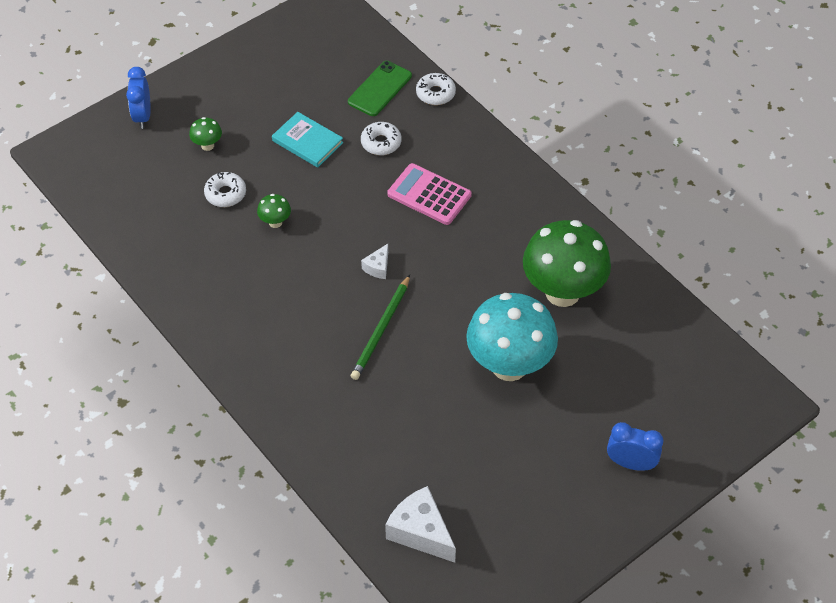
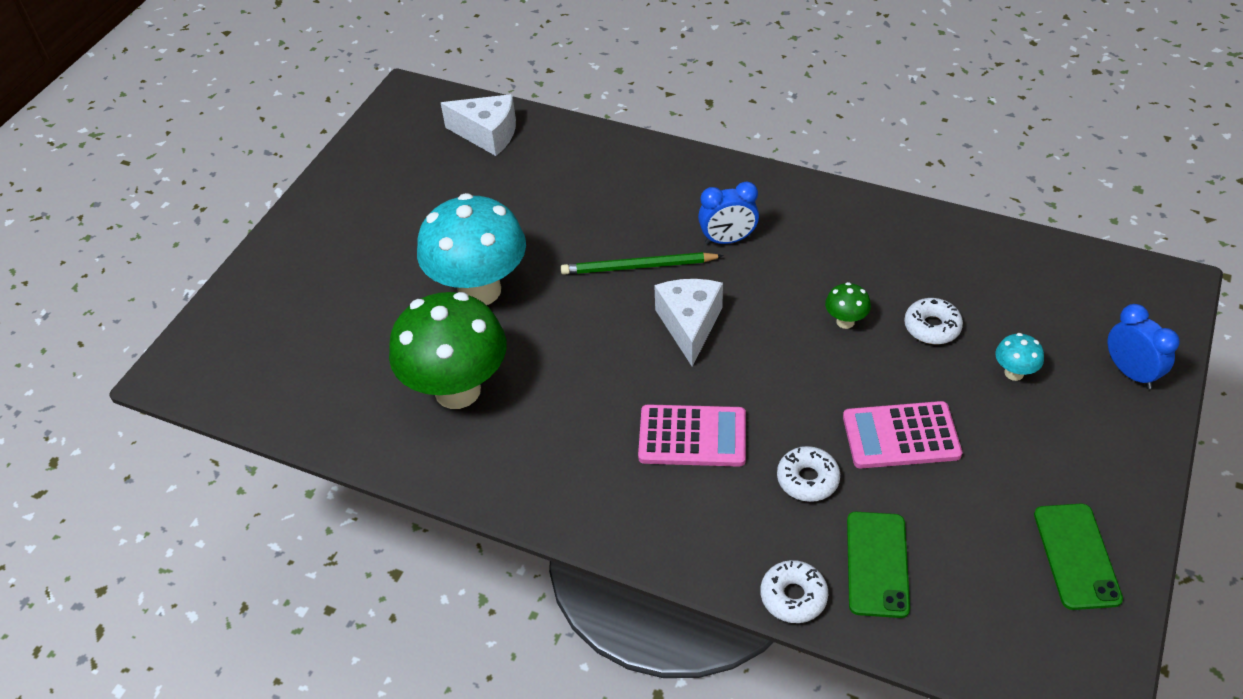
camera: 155 degrees right, 5 degrees down
green mushroom [189,117,222,151] -> turquoise mushroom [995,333,1044,381]
turquoise book [272,112,343,168] -> pink calculator [843,401,962,468]
green pencil [351,275,410,380] -> green pencil turned 90 degrees counterclockwise [561,252,723,275]
white cheese [361,244,388,279] -> white cheese [654,279,723,367], size x1.93
blue clock [607,422,663,471] -> blue clock moved to [698,181,759,244]
none -> green phone [1034,504,1123,610]

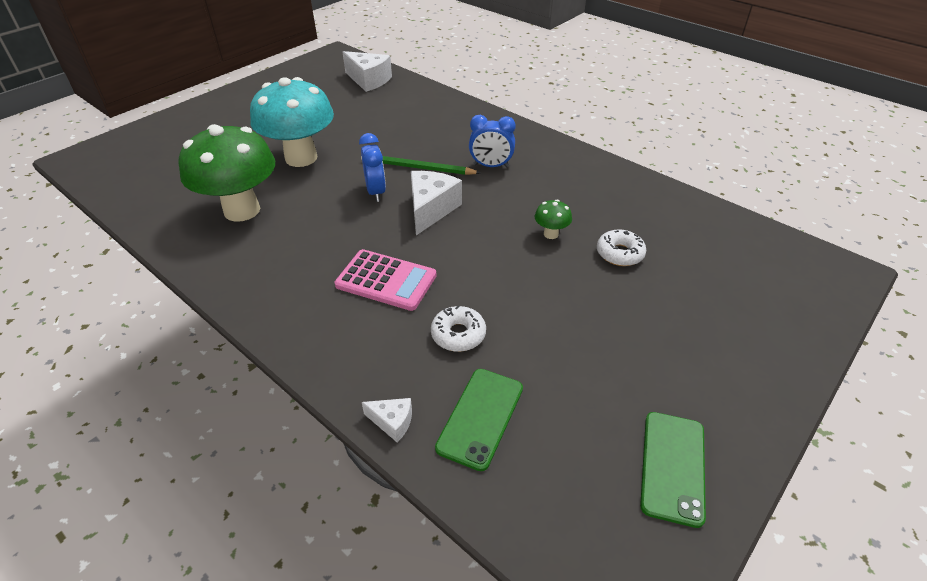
camera: 15 degrees right, 5 degrees down
white donut [760,560,828,623] -> white cheese [362,398,412,442]
pink calculator [843,401,962,468] -> none
turquoise mushroom [995,333,1044,381] -> none
blue clock [1107,304,1180,389] -> blue clock moved to [359,133,386,202]

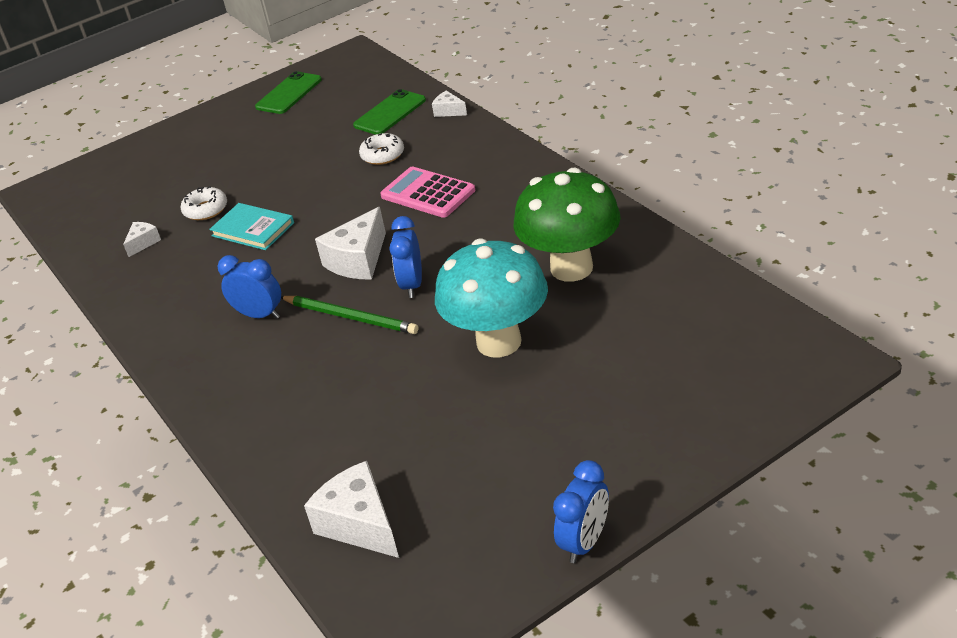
camera: 160 degrees left, 5 degrees down
green mushroom [535,199,572,239] -> turquoise book [209,203,294,250]
none -> white cheese [123,222,161,257]
none -> blue clock [553,460,609,563]

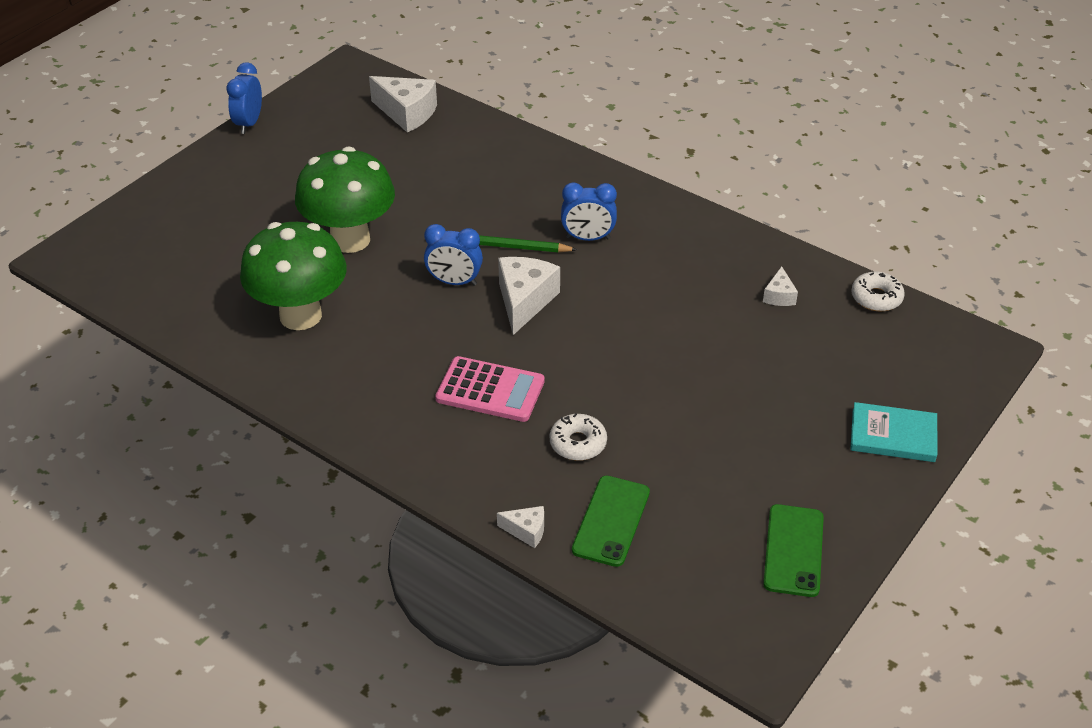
camera: 155 degrees right, 5 degrees up
white donut [181,186,227,220] -> white donut moved to [851,272,905,311]
turquoise book [209,203,294,250] -> turquoise book moved to [850,402,937,462]
blue clock [390,216,422,298] -> blue clock turned 120 degrees clockwise [424,224,483,286]
turquoise mushroom [435,239,548,357] -> green mushroom [295,146,395,253]

